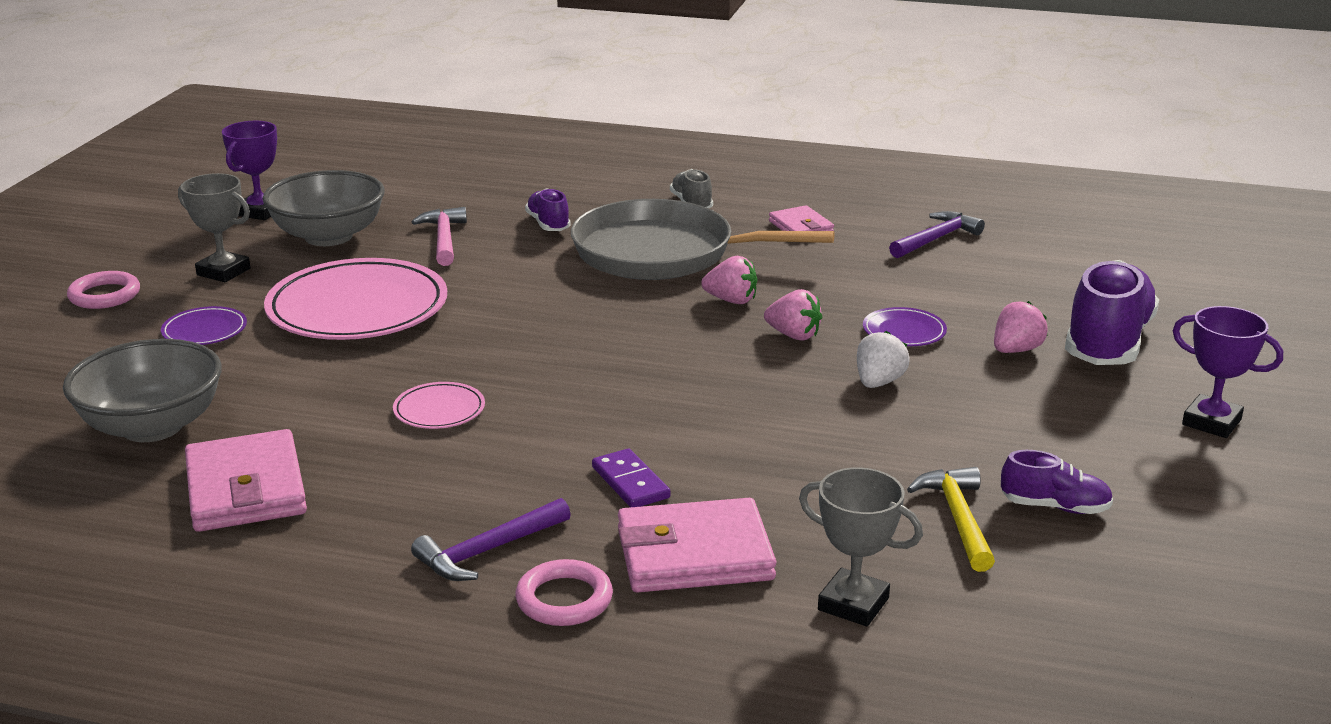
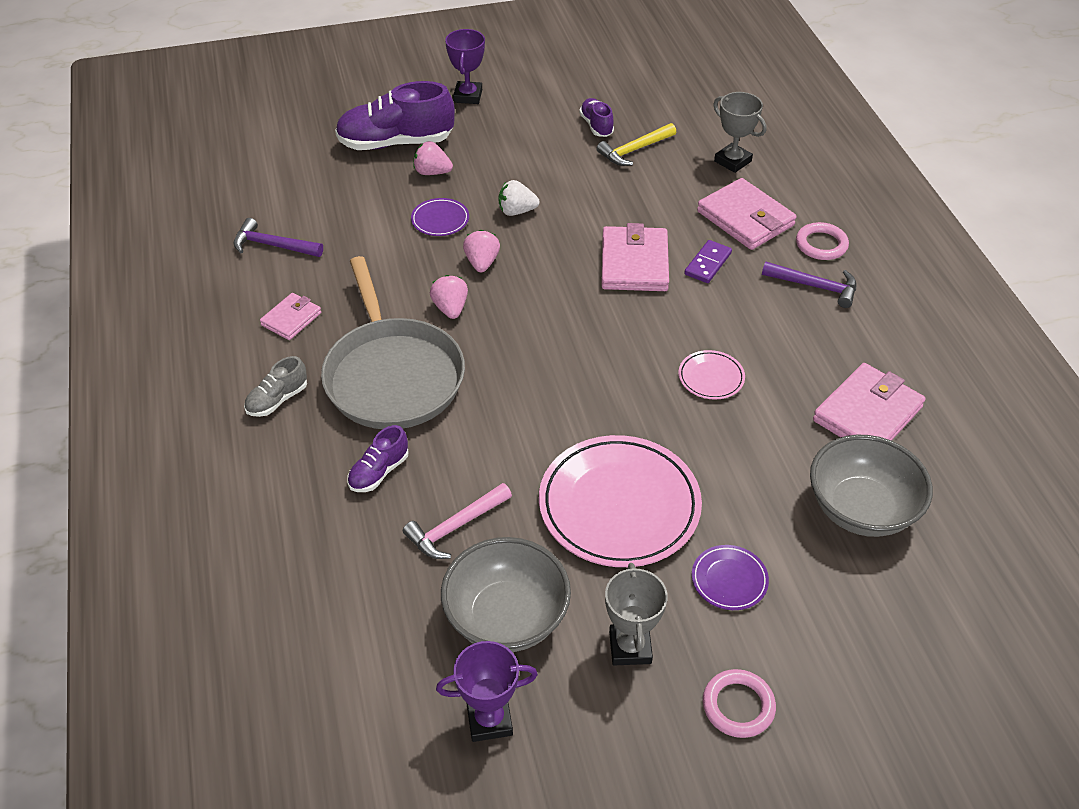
camera: 120 degrees left, 20 degrees up
grey trophy [799,467,923,626] -> grey trophy turned 45 degrees counterclockwise [713,92,766,173]
none -> pink wallet [601,223,669,291]

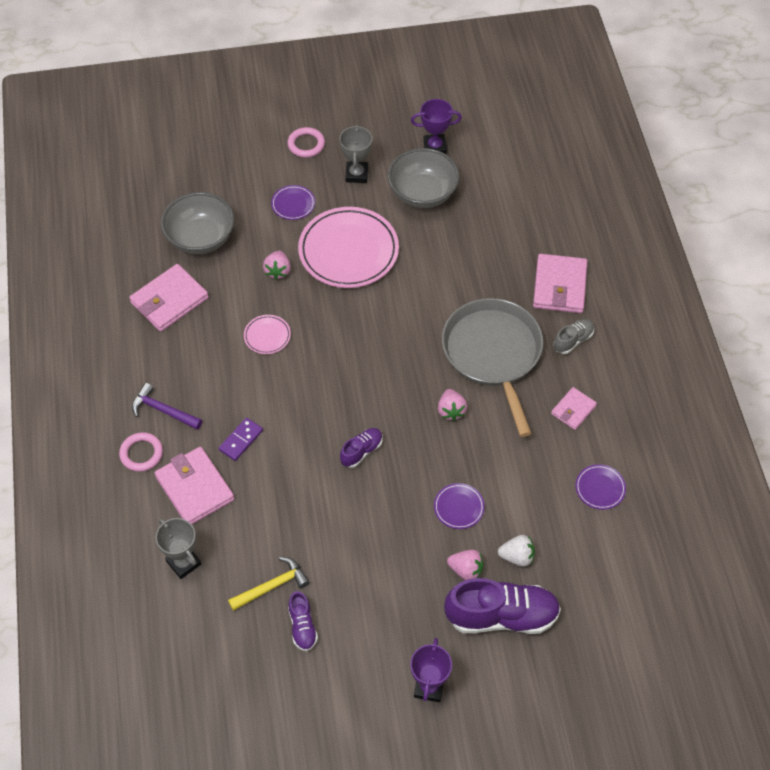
camera: 175 degrees left, 10 degrees up
purple hammer [234,218,323,257] -> purple plate [575,464,626,510]
purple shoe [347,425,409,492] -> purple shoe moved to [340,428,383,468]
pink hammer [403,483,512,559] -> none
pink strawberry [463,230,500,272] -> pink strawberry moved to [263,251,291,280]
white strawberry [499,180,540,216] -> white strawberry moved to [498,535,535,567]
pink wallet [601,223,669,291] -> pink wallet moved to [533,254,588,313]

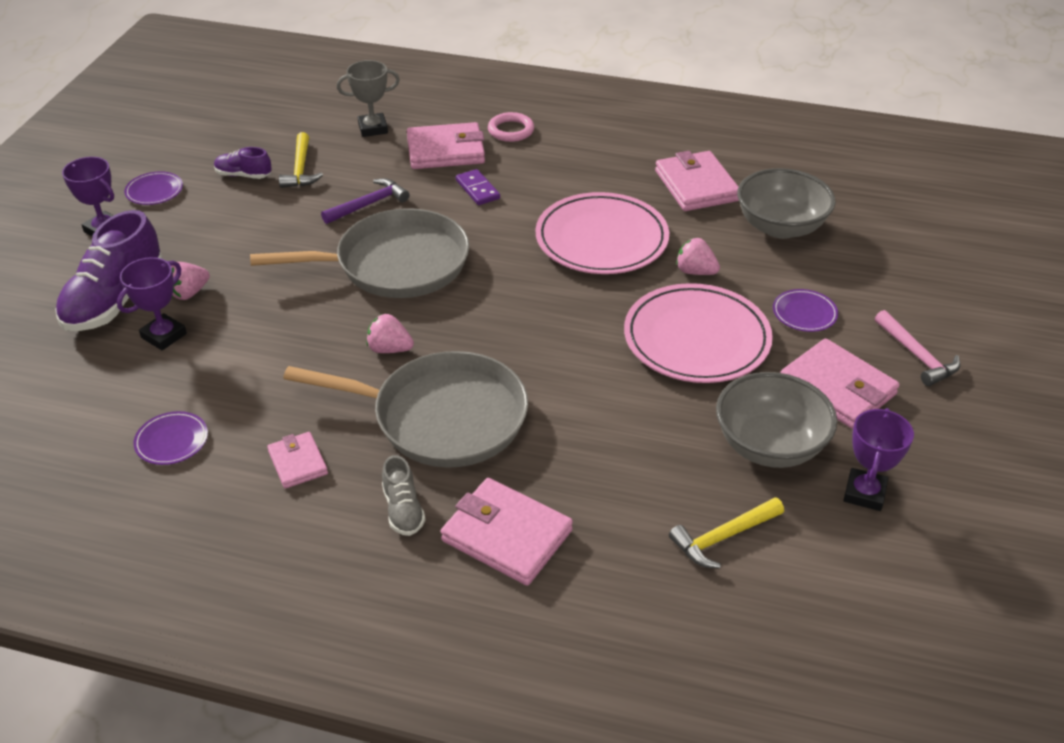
camera: 115 degrees right, 15 degrees down
purple hammer [132,383,202,430] -> purple hammer moved to [321,178,410,224]
pink plate [244,315,291,354] -> pink plate [536,192,669,274], size x2.22
pink ring [287,127,325,158] -> pink hammer [875,310,961,386]
grey trophy [339,125,372,183] -> pink wallet [780,338,900,429]
purple shoe [340,428,383,468] -> grey pan [250,208,469,298]
purple plate [434,483,485,529] -> purple plate moved to [124,171,183,205]
white strawberry [498,535,535,567] -> purple trophy [117,257,187,350]
none -> yellow hammer [669,497,784,569]

